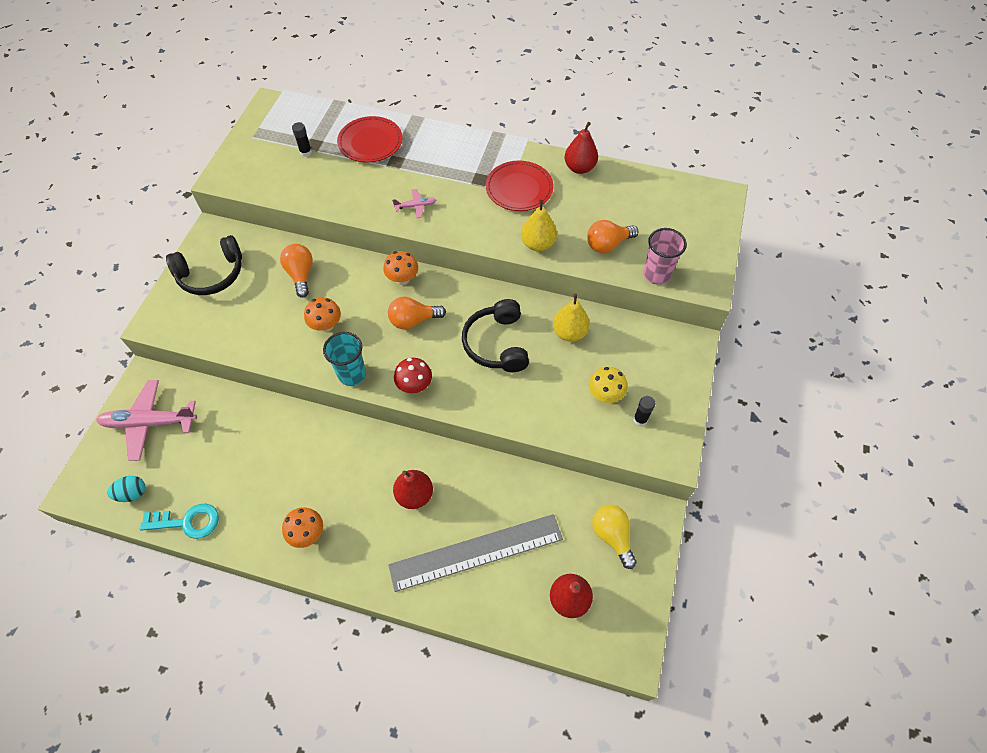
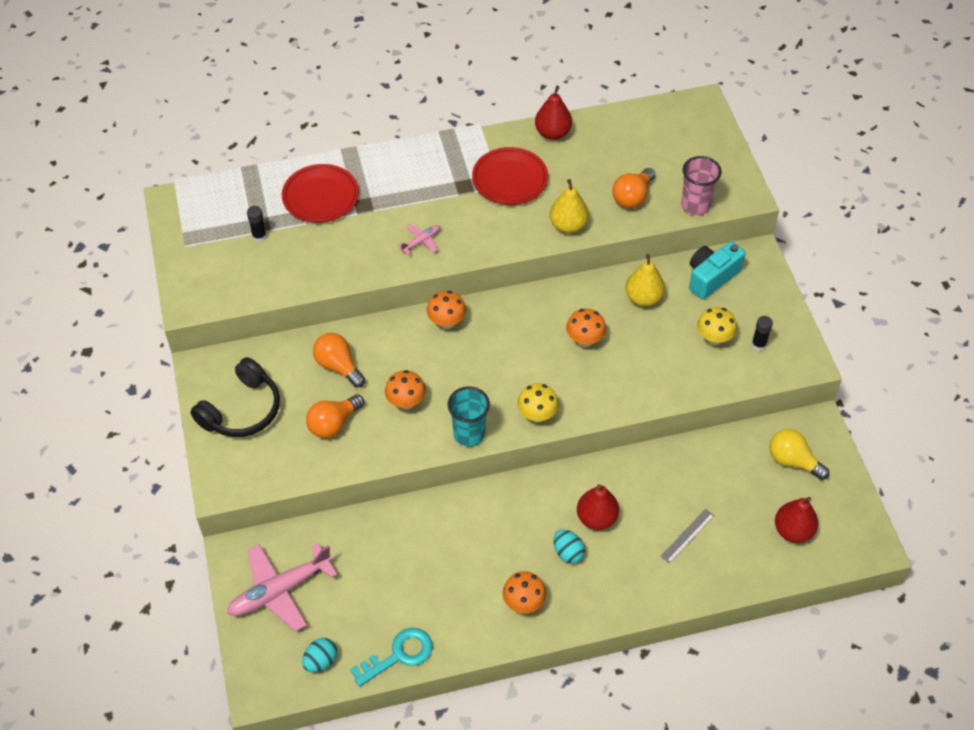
camera: 30 degrees left, 5 degrees down
orange light bulb [388,297,446,329] -> orange light bulb moved to [306,394,364,438]
grey ruler [388,514,563,592] -> grey ruler [660,509,715,564], size x0.40
red mushroom [394,358,432,393] -> yellow mushroom [517,383,559,422]
black headphones [462,299,529,372] -> orange mushroom [566,309,606,347]
none -> turquoise egg [553,529,585,564]
none -> turquoise camera [689,241,746,300]

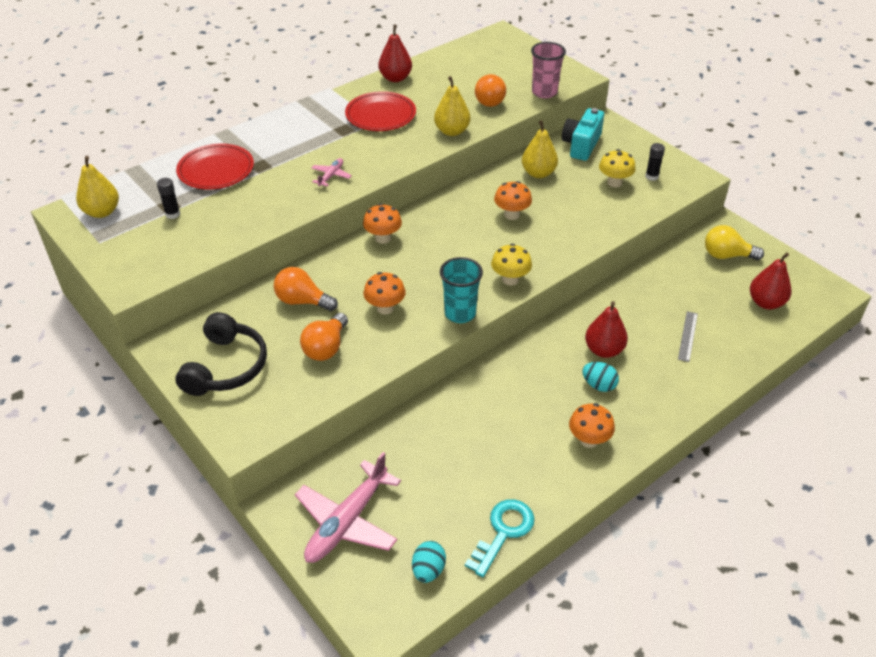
camera: 25 degrees left, 10 degrees down
none -> yellow pear [76,156,119,218]

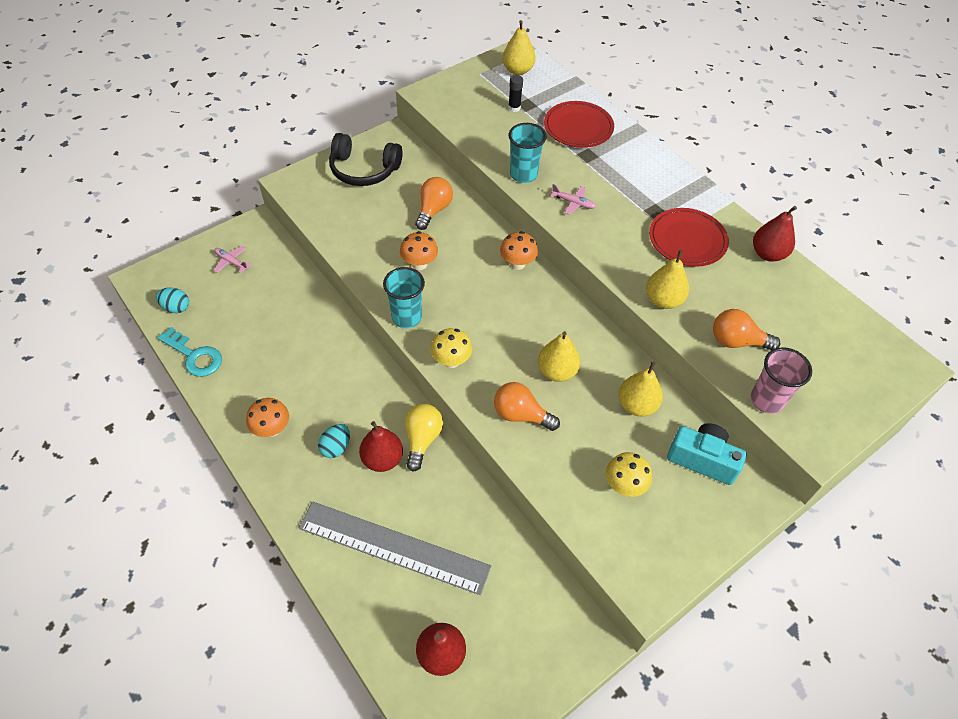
camera: 90 degrees right, 10 degrees up
pink plane [295,452,401,563] -> pink plane [214,246,252,274], size x0.47
orange light bulb [300,313,348,361] -> orange light bulb moved to [494,382,560,431]
orange mushroom [494,181,532,220] -> yellow pear [538,331,580,382]
black glue stick [645,143,665,181] -> none
grey ruler [678,311,698,362] -> grey ruler [299,501,491,595], size x2.49
yellow light bulb [705,225,764,260] -> yellow light bulb moved to [405,404,443,472]
none -> turquoise cup [508,123,547,183]

